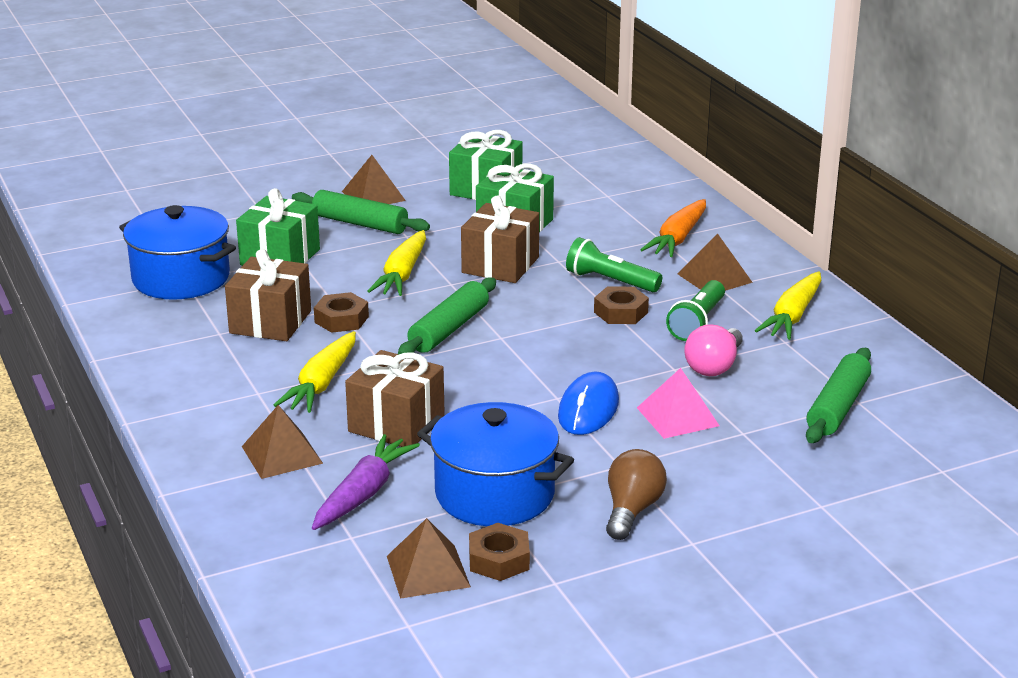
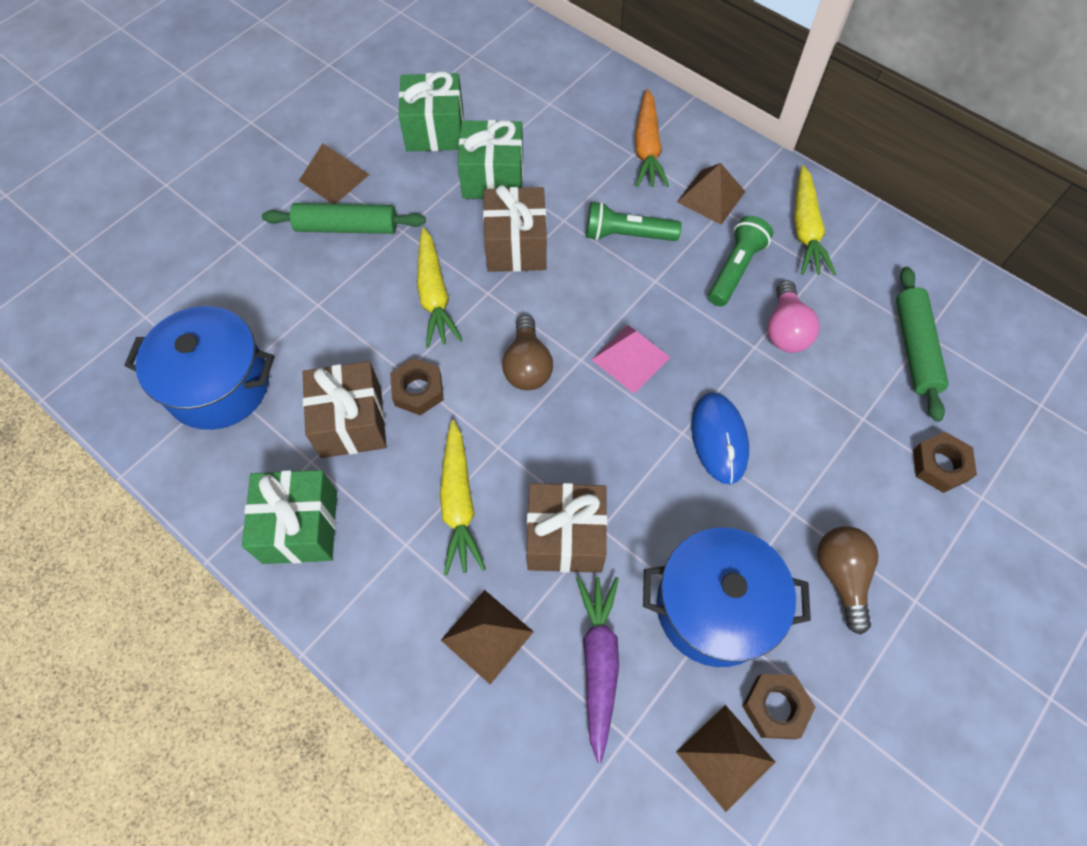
camera: 25 degrees left, 35 degrees up
green gift [236,188,320,266] -> green gift moved to [242,470,337,564]
green rolling pin [398,277,496,354] -> brown light bulb [502,315,553,390]
brown nut [594,286,649,324] -> brown nut moved to [913,432,977,493]
pink pyramid [637,368,720,439] -> pink pyramid moved to [591,325,671,394]
green flashlight [666,280,725,341] -> green flashlight turned 150 degrees counterclockwise [708,216,773,306]

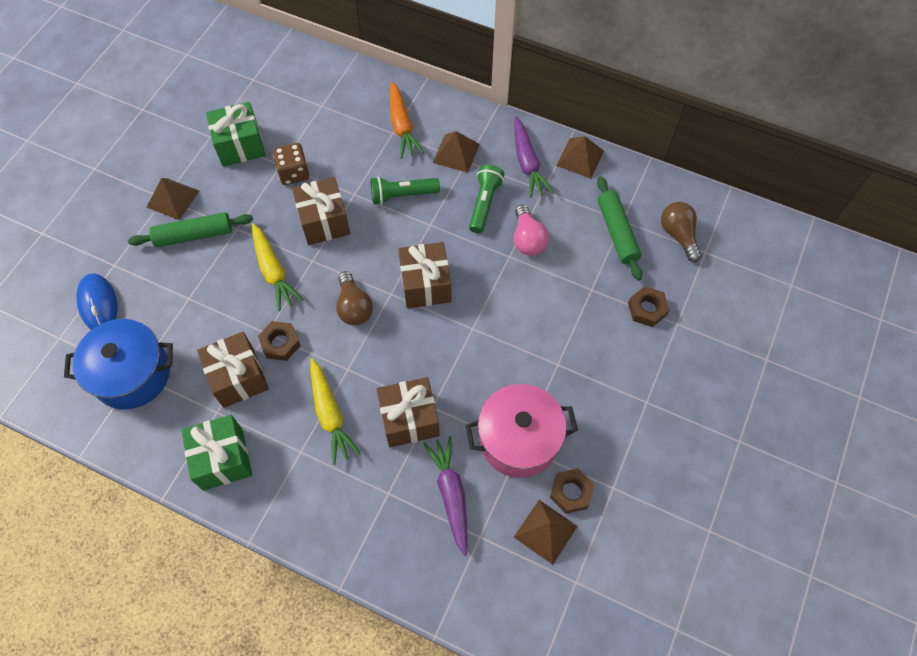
camera: 15 degrees left, 0 degrees up
brown pyramid [441,590,534,684] -> brown pyramid moved to [556,136,604,179]
green gift [458,120,523,199] -> brown dice [273,143,310,185]
pink pyramid [591,325,671,394] -> brown gift [398,242,451,308]
blue pot [643,528,811,667] -> pink pot [465,384,578,478]
blue mouse [691,392,749,484] -> blue mouse moved to [76,273,118,330]
yellow carrot [794,165,836,275] -> purple carrot [514,117,554,198]
brown light bulb [817,526,878,635] -> brown light bulb moved to [661,202,702,262]

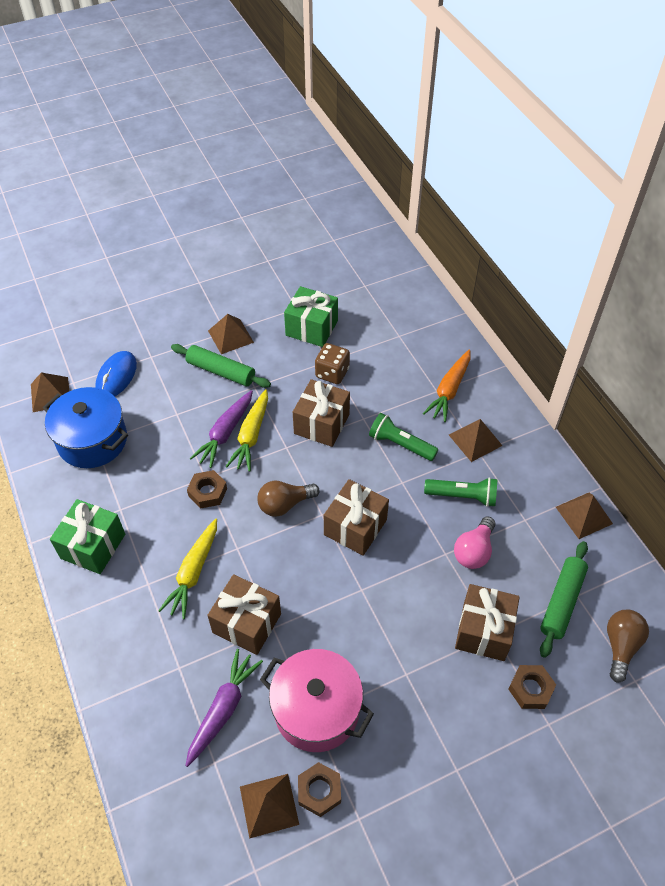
camera: 40 degrees right, 10 degrees down
brown gift [197,332,269,408] -> brown gift moved to [455,584,520,661]
brown light bulb [336,271,373,325] -> brown light bulb turned 45 degrees clockwise [257,481,320,517]
green flashlight [469,164,505,233] -> green flashlight turned 45 degrees clockwise [424,477,497,507]
purple carrot [514,117,554,198] -> purple carrot moved to [189,390,253,468]
none -> brown pyramid [31,372,69,412]

